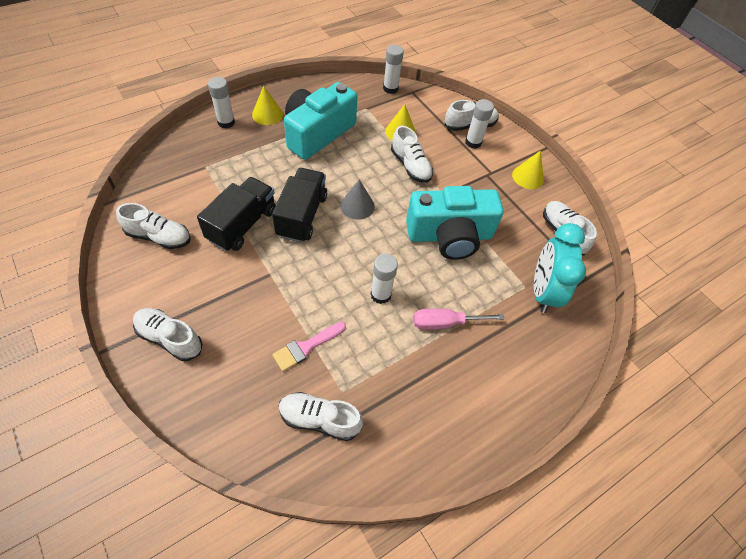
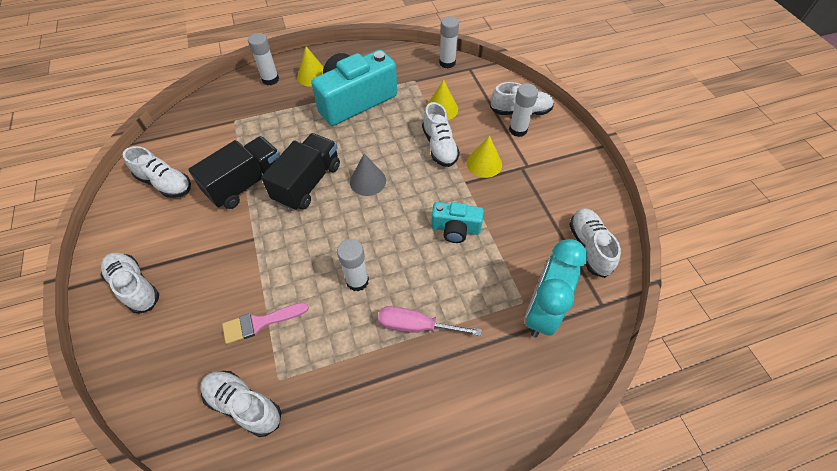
camera: 20 degrees right, 0 degrees up
turquoise camera [406,186,503,260] -> turquoise camera [431,202,484,243], size x0.51
yellow cone [512,150,544,189] -> yellow cone moved to [467,135,502,178]

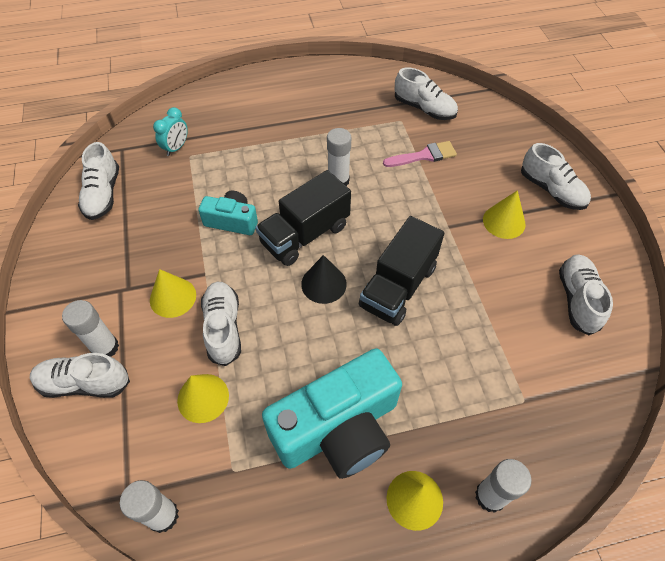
camera: 175 degrees left, 0 degrees up
white shoe [123,146,191,198] -> white shoe turned 60 degrees clockwise [559,254,613,335]
black truck [188,136,280,209] -> black truck moved to [255,170,351,266]
grey cone [350,154,386,196] -> black cone [301,255,347,304]
pink screwdriver [378,306,482,336] -> none
turquoise clock [525,239,588,338] -> turquoise clock [153,107,188,156], size x0.51
none -> yellow cone [483,190,526,239]

